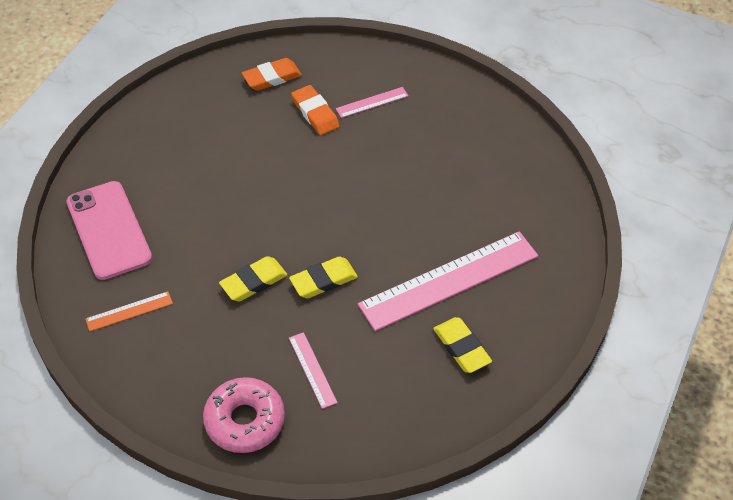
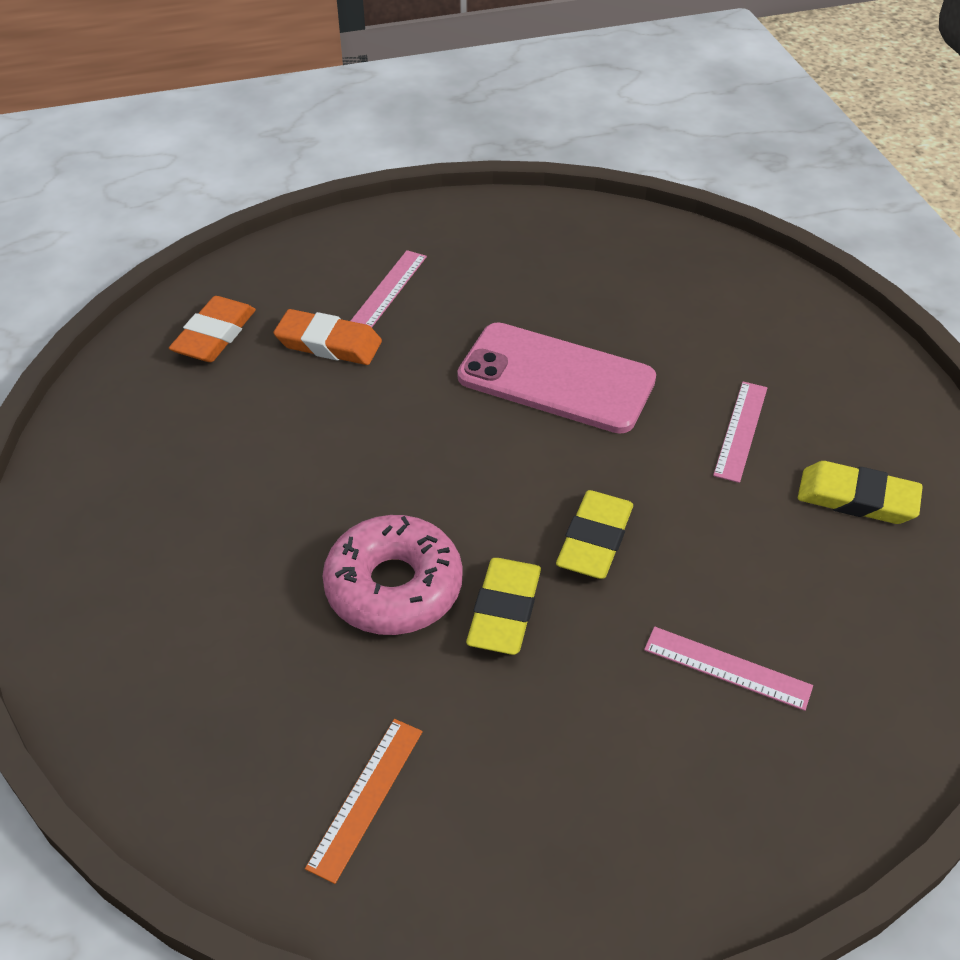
camera: 40 degrees left, 5 degrees down
pink phone [66,181,152,280] -> pink phone moved to [457,322,656,434]
pink donut [203,377,285,453] -> pink donut moved to [323,515,463,635]
pink ruler [358,231,538,331] -> pink ruler [713,382,767,483], size x0.44

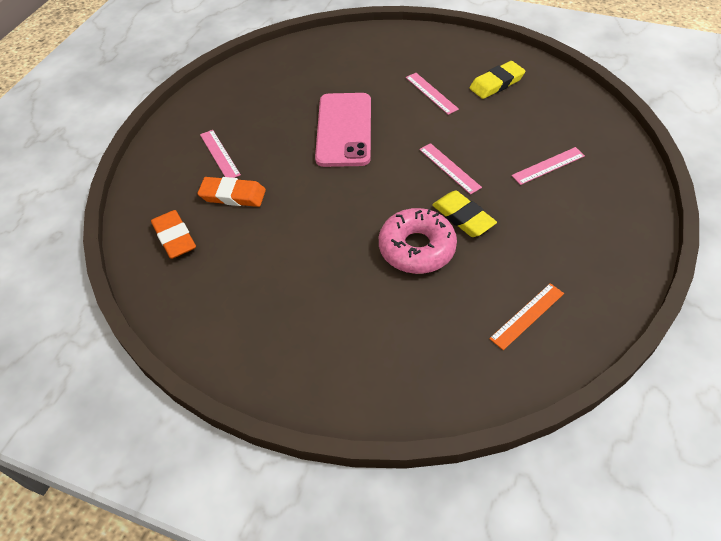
camera: 50 degrees left, 5 degrees up
orange eraser [274,309,382,365] -> orange eraser turned 45 degrees clockwise [198,177,266,207]
orange ruler [305,719,423,884] -> orange ruler turned 75 degrees clockwise [489,283,564,350]
pink phone [457,322,656,434] -> pink phone turned 60 degrees counterclockwise [315,93,371,167]
yellow eraser [556,490,633,579] -> pink ruler [419,143,482,195]

